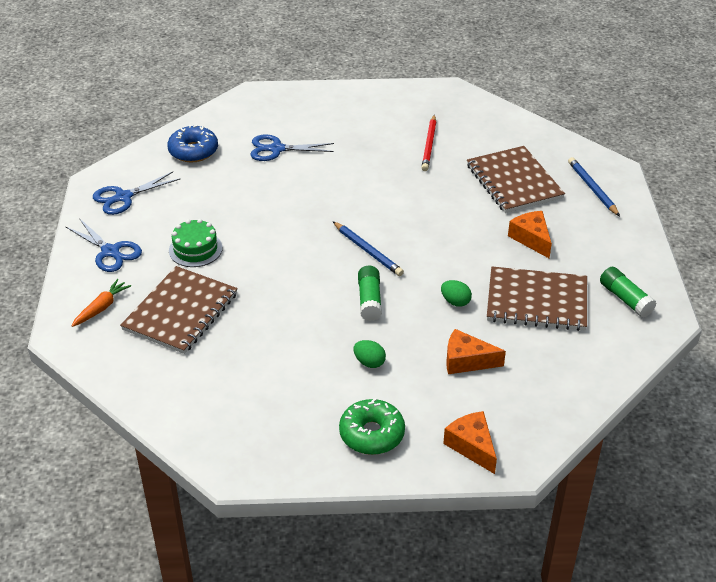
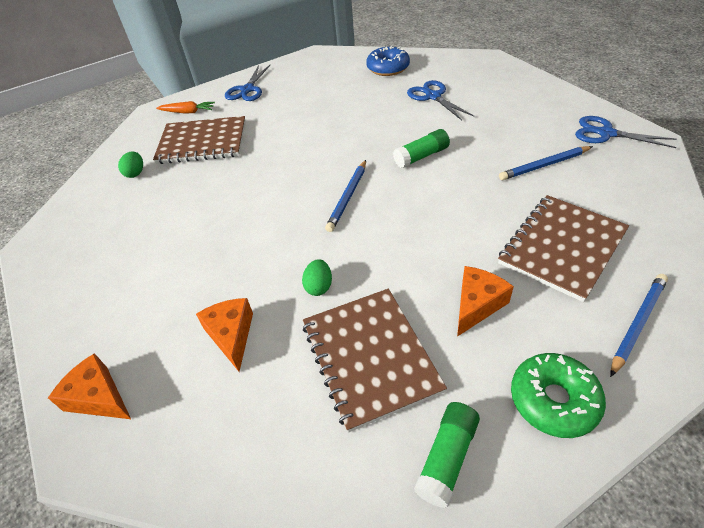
camera: 65 degrees right, 5 degrees up
blue scissors [93,172,181,215] -> blue scissors moved to [575,116,677,148]
green cake [169,219,222,267] -> none
green donut [339,398,405,455] -> green donut moved to [511,353,606,438]
green egg [354,340,386,368] -> green egg moved to [118,151,143,178]
green glue stick [358,266,382,321] -> green glue stick moved to [393,129,450,168]
red pencil [421,115,436,171] -> blue pencil [499,146,593,180]
orange cheese [443,411,497,474] -> orange cheese turned 90 degrees counterclockwise [48,353,131,419]

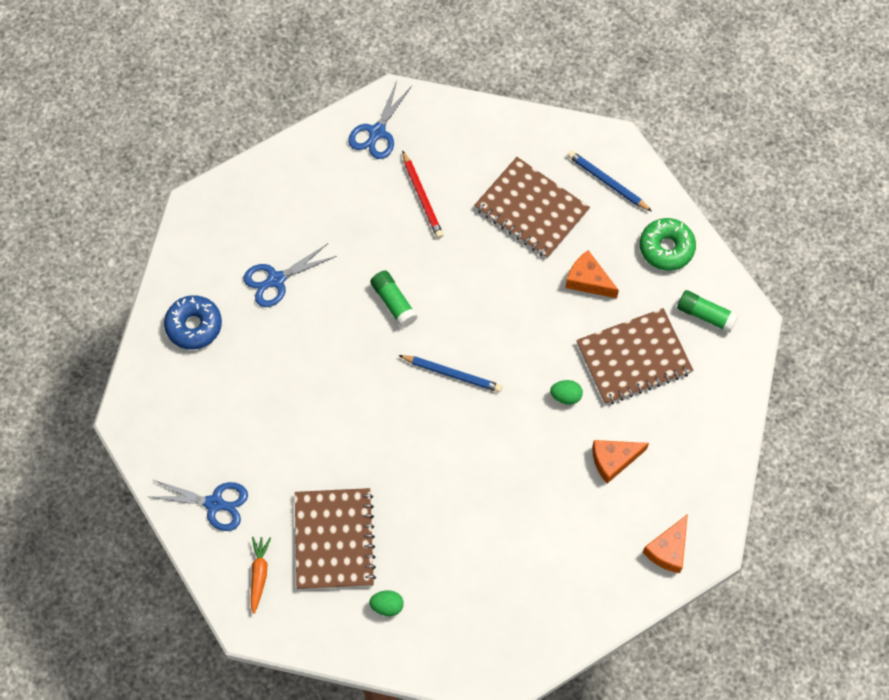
camera: 95 degrees left, 20 degrees up
blue pencil [499,146,593,180] -> red pencil [402,150,443,238]

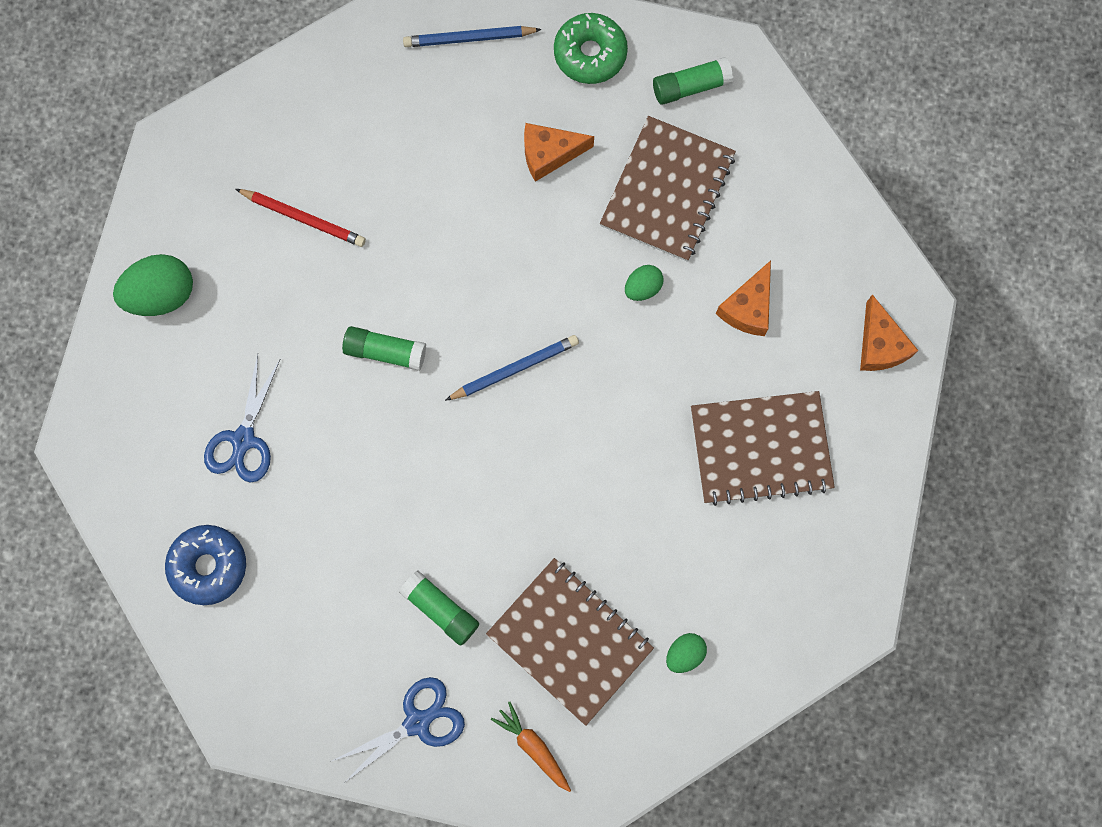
camera: 45 degrees left, 10 degrees up
blue scissors [348,81,412,159] -> none
brown notebook [474,157,590,259] -> brown notebook moved to [691,391,835,506]
none -> green egg [113,254,193,316]
none -> green glue stick [399,570,479,646]

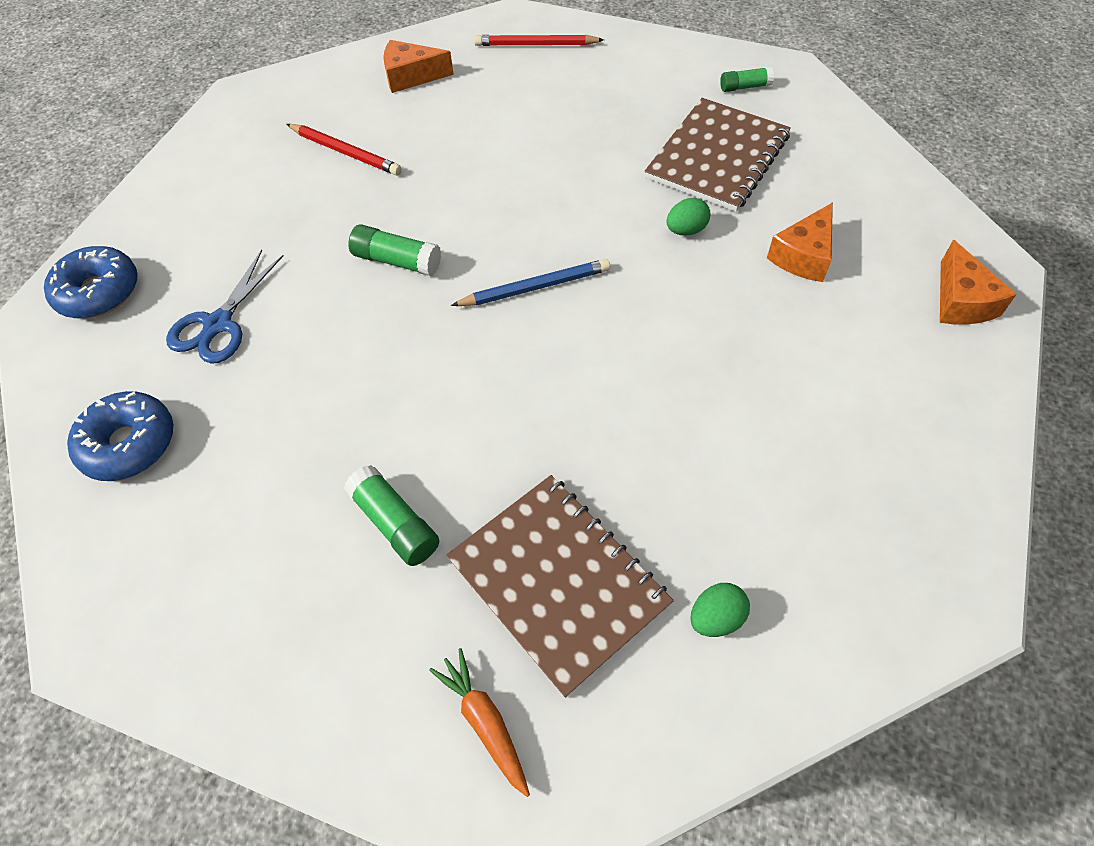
camera: 10 degrees right, 20 degrees down
green egg [113,254,193,316] -> none
blue scissors [332,677,465,783] -> none
blue pencil [403,26,542,47] -> red pencil [474,35,604,46]
orange cheese [524,123,594,182] -> orange cheese moved to [383,40,454,93]
green donut [554,13,628,84] -> none
green glue stick [653,57,733,105] -> green glue stick [720,67,774,92], size x0.66
brown notebook [691,391,835,506] -> none
none -> blue donut [44,246,138,319]

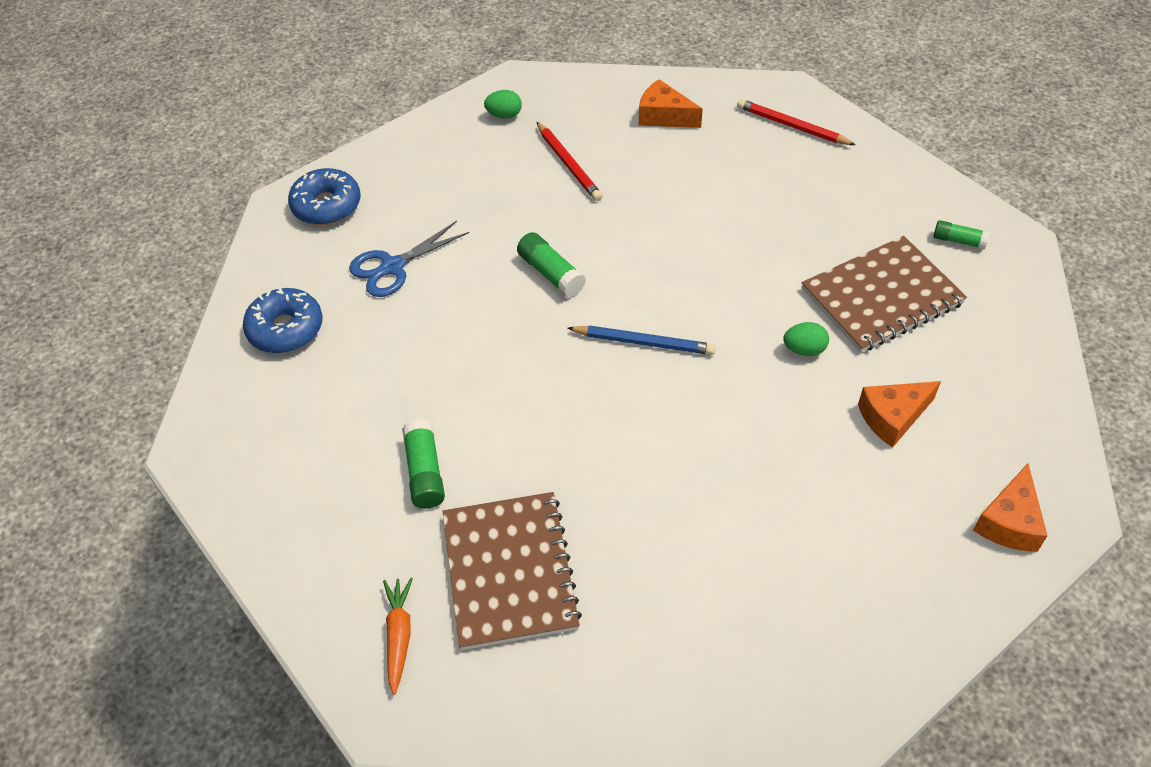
camera: 30 degrees right, 5 degrees down
green egg [690,583,750,637] -> green egg moved to [484,90,522,119]

